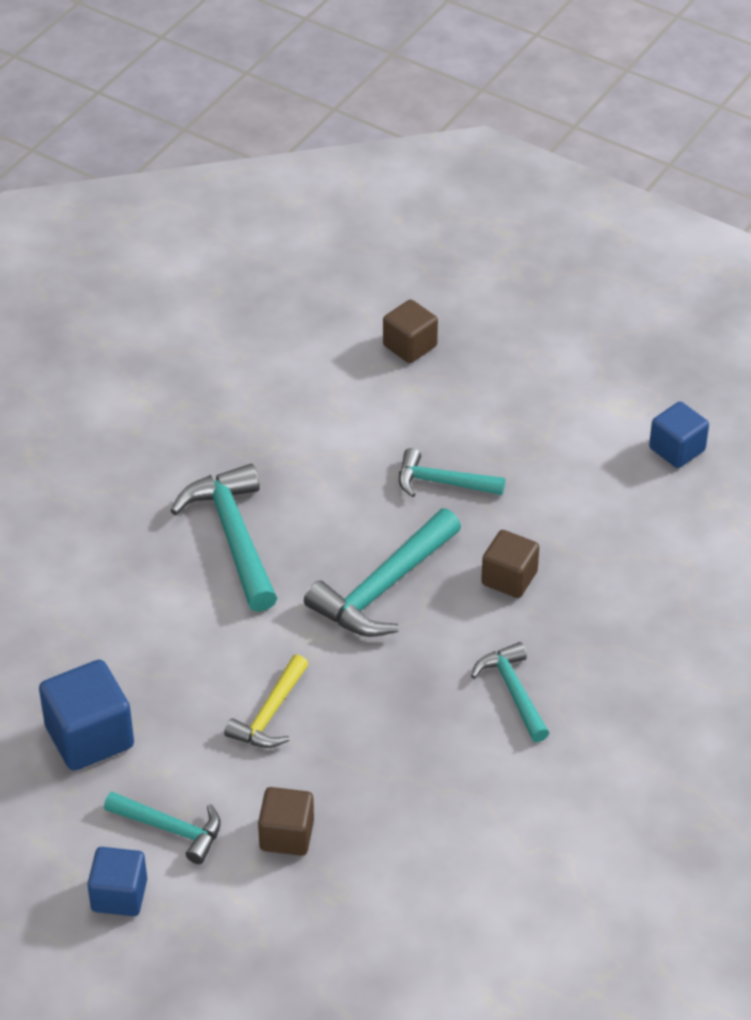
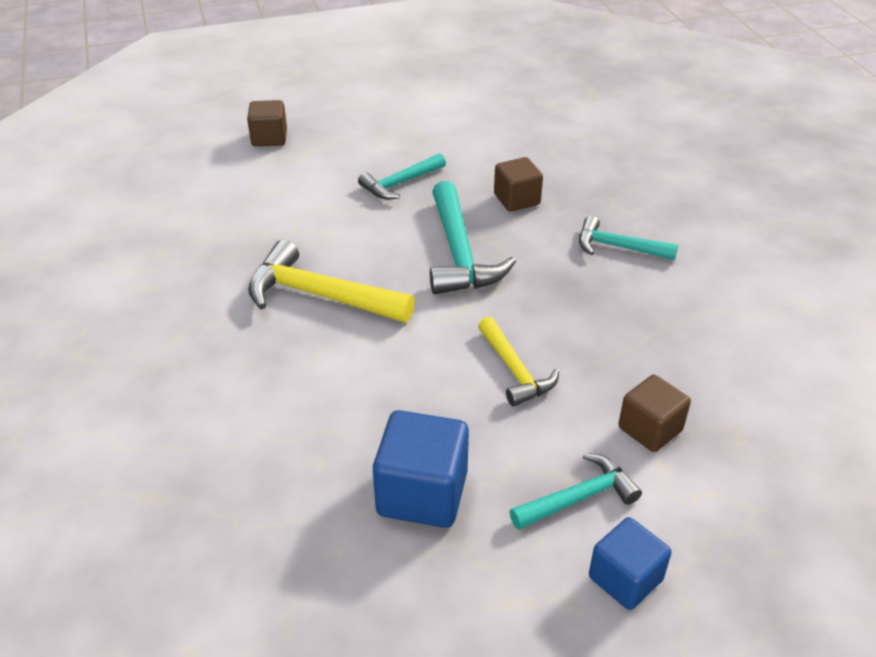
camera: 50 degrees left, 5 degrees down
turquoise hammer [171,464,277,612] -> yellow hammer [248,240,415,323]
blue cube [649,402,709,468] -> none

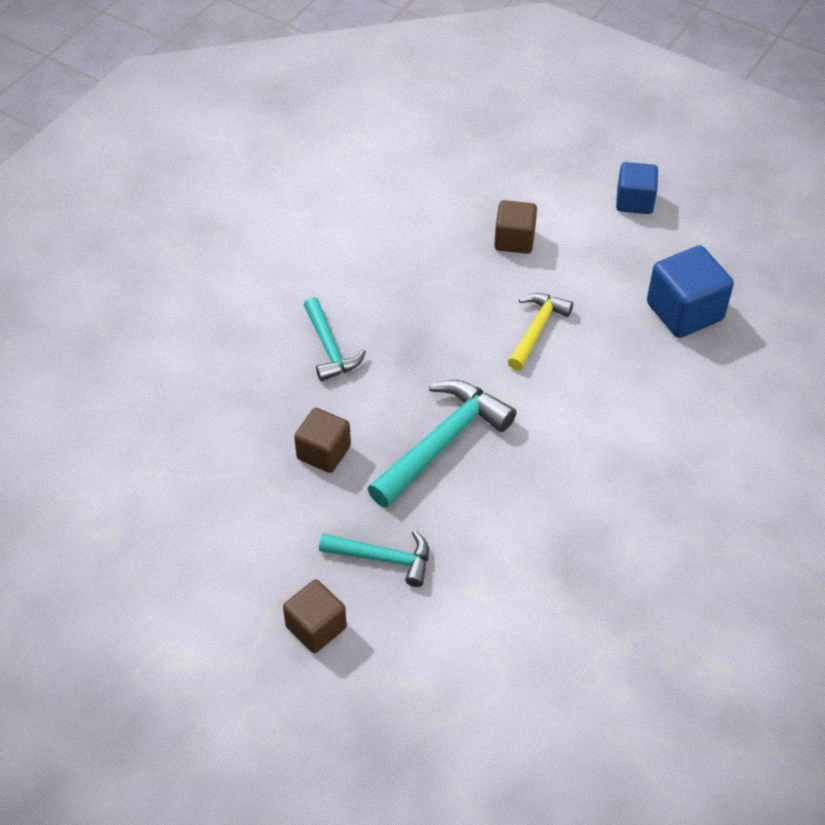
camera: 130 degrees left, 10 degrees up
brown cube [247,100,287,146] -> brown cube moved to [283,580,347,653]
yellow hammer [248,240,415,323] -> none
turquoise hammer [510,453,642,530] -> none

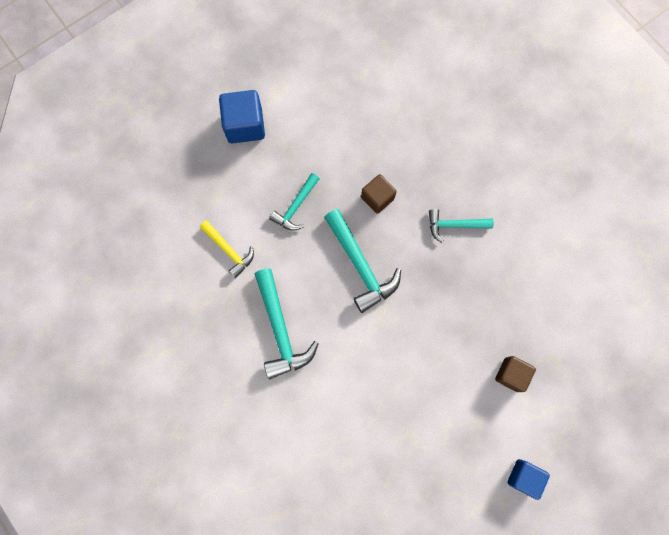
camera: 110 degrees right, 25 degrees up
brown cube [283,580,347,653] -> none
yellow hammer [508,293,573,370] -> yellow hammer moved to [200,221,254,278]
blue cube [647,245,734,338] -> blue cube moved to [219,90,265,143]
none -> turquoise hammer [255,268,319,379]

